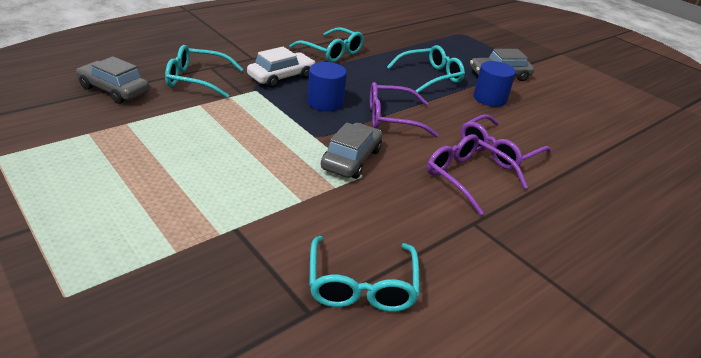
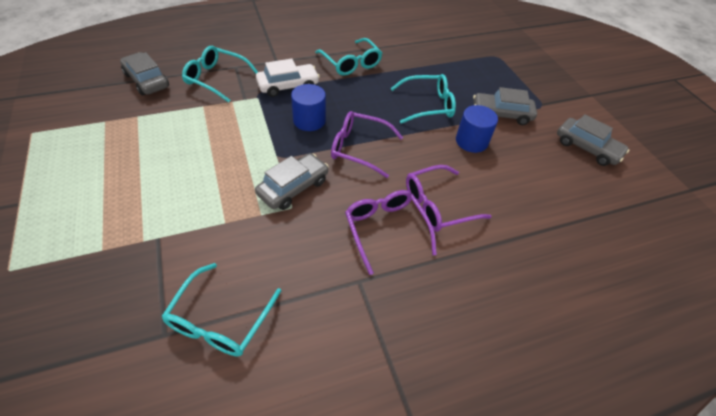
camera: 20 degrees right, 15 degrees up
none -> grey car [557,114,629,166]

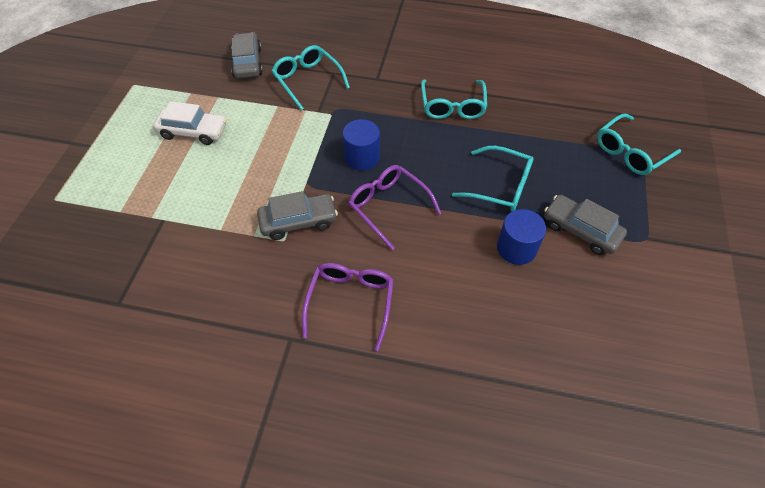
camera: 35 degrees right, 5 degrees up
turquoise glasses [161,263,281,357] -> turquoise glasses moved to [597,113,681,175]
white car [256,59,320,97] -> white car moved to [153,101,226,145]
purple glasses [406,165,492,232] -> none
grey car [557,114,629,166] -> none

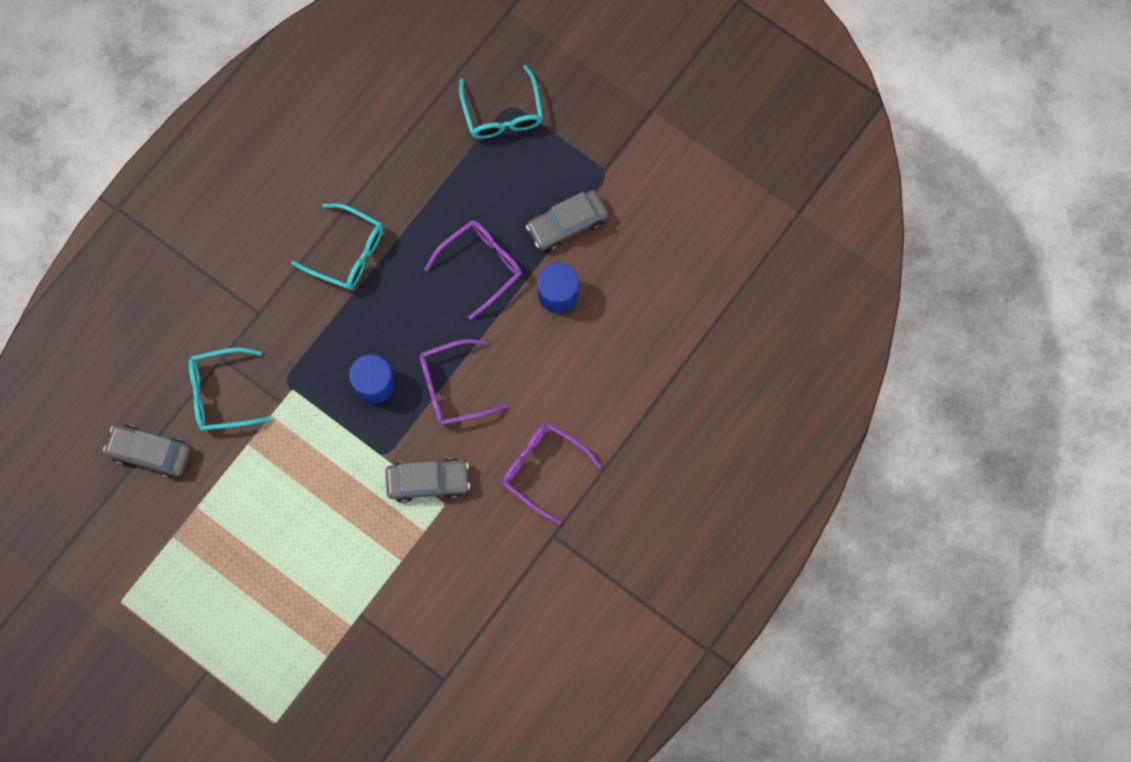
camera: 65 degrees left, 20 degrees up
white car [153,101,226,145] -> none
grey car [257,191,338,240] -> grey car turned 75 degrees clockwise [385,458,470,503]
turquoise glasses [452,146,534,211] -> purple glasses [424,220,522,320]

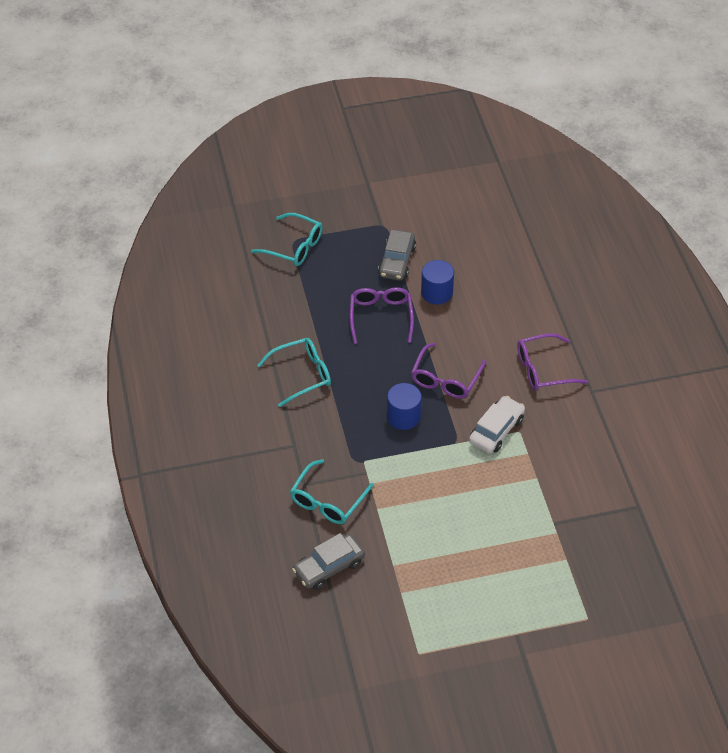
camera: 50 degrees left, 25 degrees down
grey car [385,458,470,503] -> white car [469,396,525,453]

